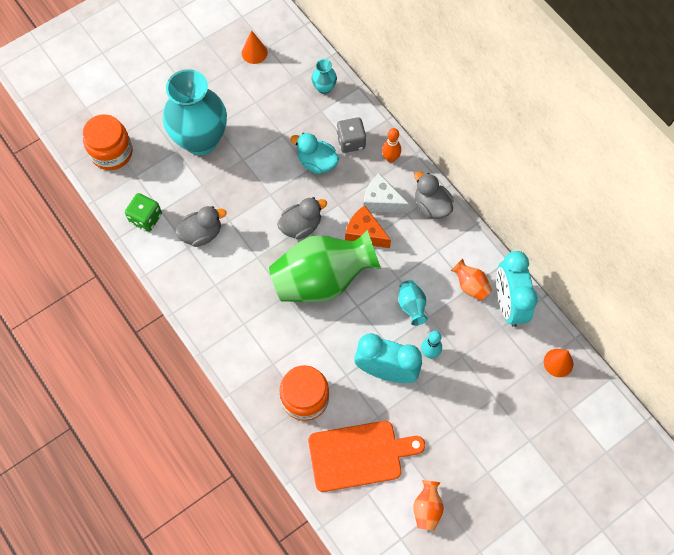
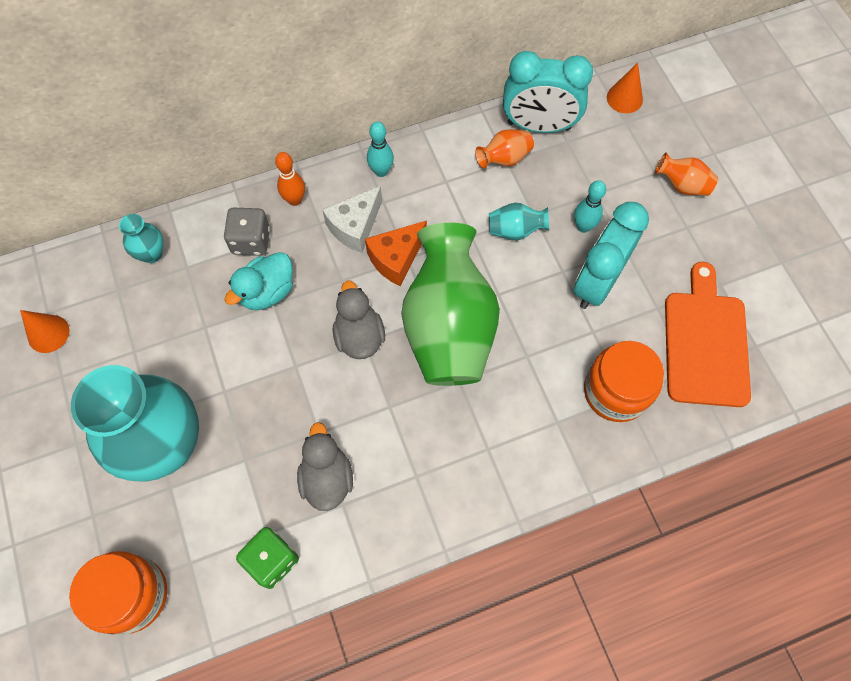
camera: 75 degrees left, 0 degrees up
orange vase [413,480,444,530] -> orange vase moved to [655,153,718,196]
grey duck [414,171,454,219] -> turquoise bowling pin [367,121,394,177]

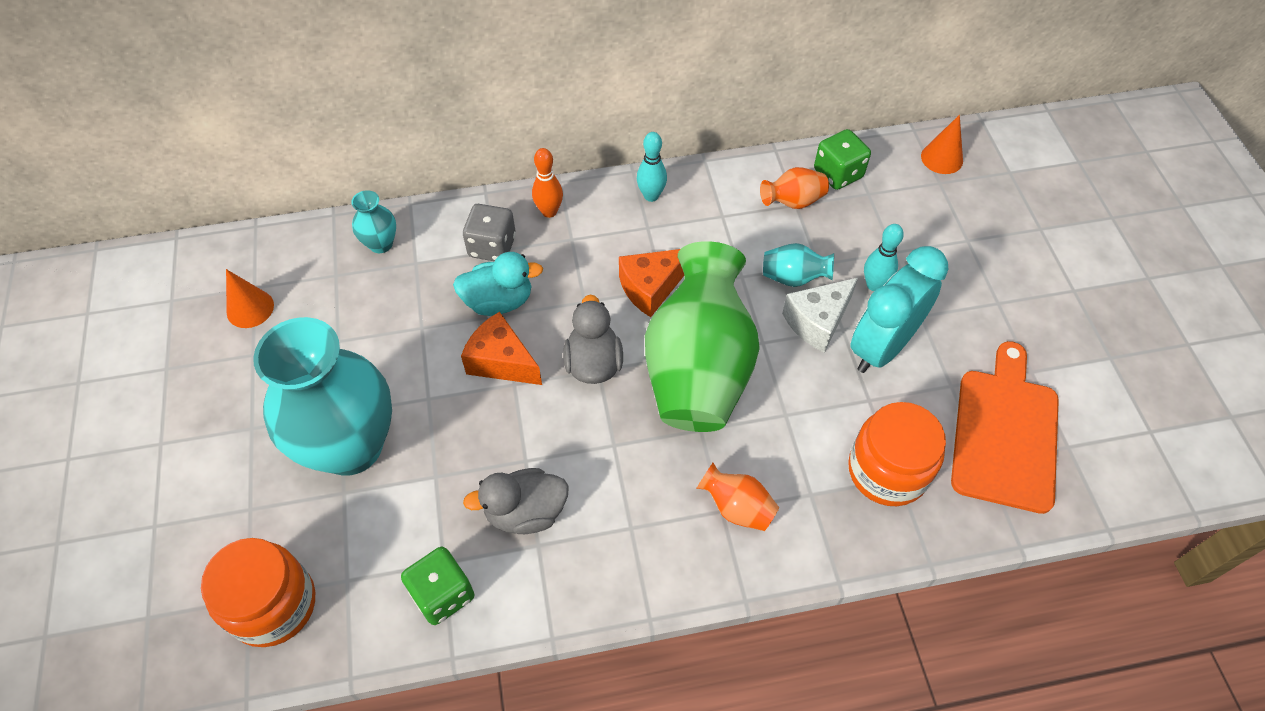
camera: 10 degrees right, 10 degrees down
turquoise duck [225,252,293,310] -> turquoise duck turned 150 degrees counterclockwise [453,252,543,316]
grey duck [297,422,353,511] -> grey duck turned 105 degrees counterclockwise [463,468,569,534]
white cheese [322,186,382,253] -> white cheese moved to [782,278,858,353]
turquoise clock [503,51,593,133] -> green dice [814,129,871,190]
orange vase [655,153,718,196] -> orange vase moved to [696,463,779,531]
none -> orange cheese [461,312,542,385]

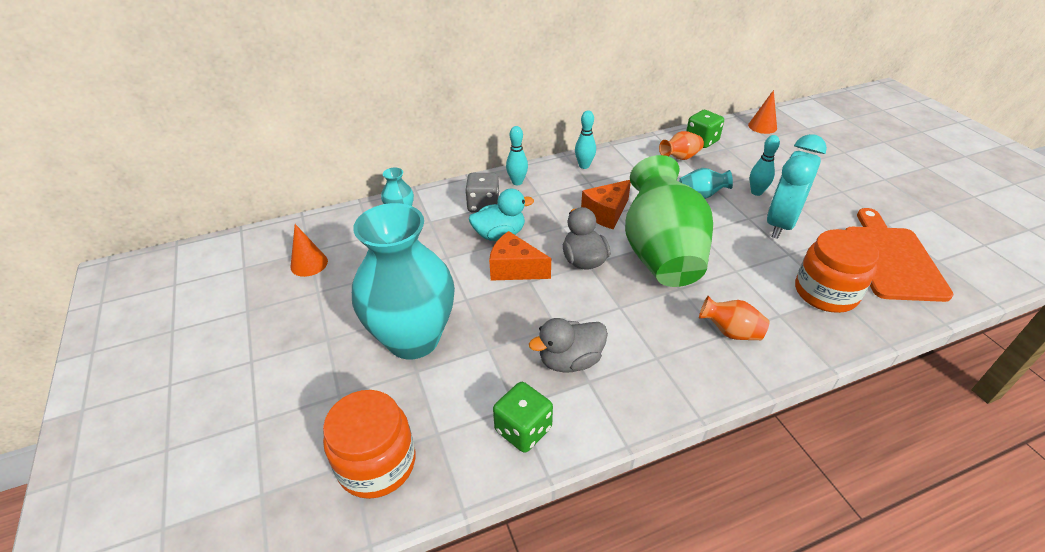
camera: 10 degrees left, 15 degrees down
orange bowling pin [532,148,563,218] -> turquoise bowling pin [506,126,528,185]
white cheese [782,278,858,353] -> none

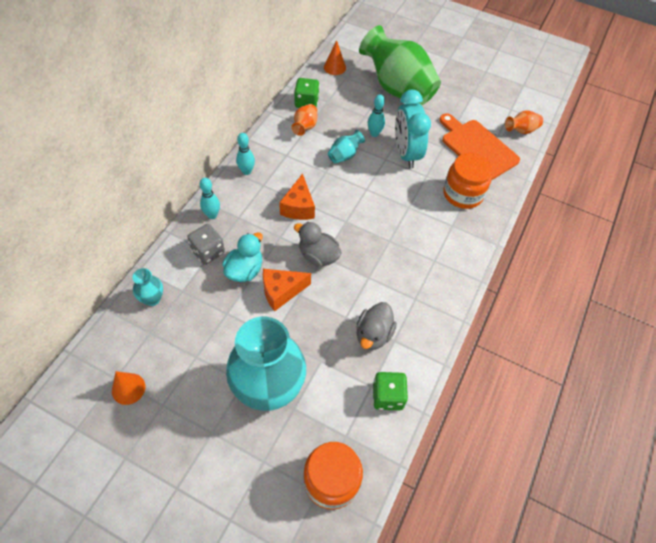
camera: 45 degrees left, 15 degrees up
green vase [625,155,713,287] -> green vase moved to [359,25,441,105]
orange vase [699,296,770,340] -> orange vase moved to [505,110,543,134]

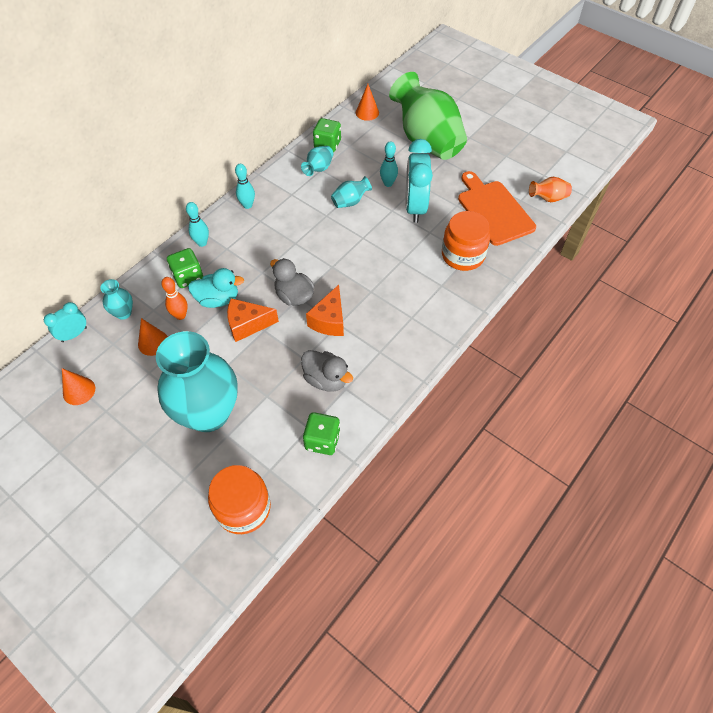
camera: 15 degrees right, 0 degrees up
grey dice [187,224,225,265] -> green dice [167,248,203,288]
turquoise duck [222,232,263,282] -> turquoise duck turned 45 degrees clockwise [188,268,244,308]
orange cheese [279,173,315,220] -> orange cheese moved to [306,285,344,336]
orange vase [291,104,317,136] -> turquoise vase [301,146,333,176]
grey duck [356,302,397,350] -> grey duck turned 90 degrees counterclockwise [301,350,353,392]
none -> turquoise clock [44,302,87,342]
none -> orange cone [138,318,168,356]
none -> orange bowling pin [161,277,188,320]

